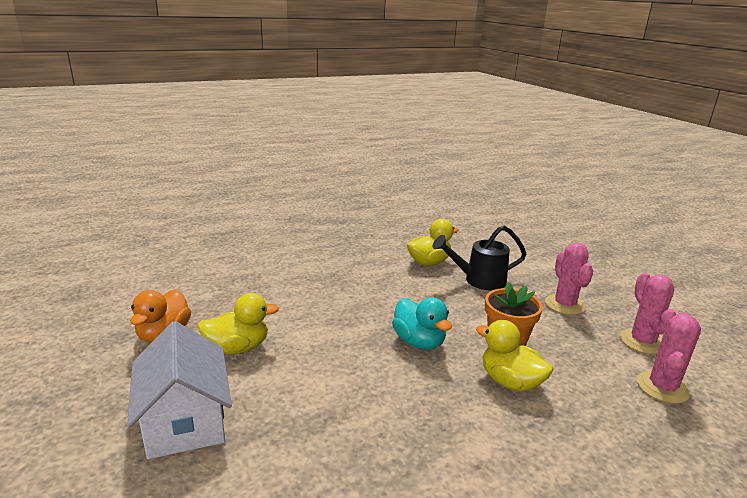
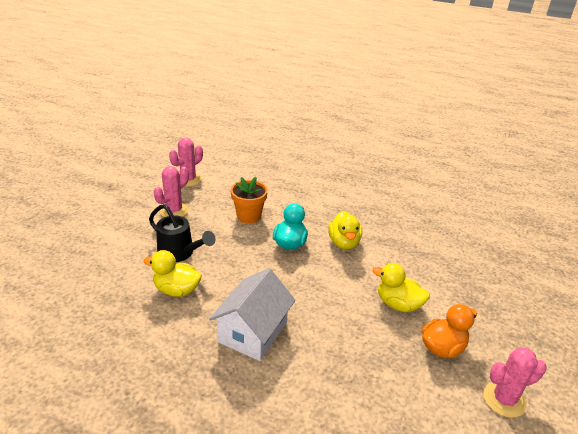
camera: 135 degrees left, 10 degrees up
white house [127,321,232,459] -> white house moved to [209,268,296,361]
yellow duck [476,320,553,391] -> yellow duck moved to [328,211,362,250]
pink cactus [637,312,701,404] -> pink cactus moved to [483,347,547,418]

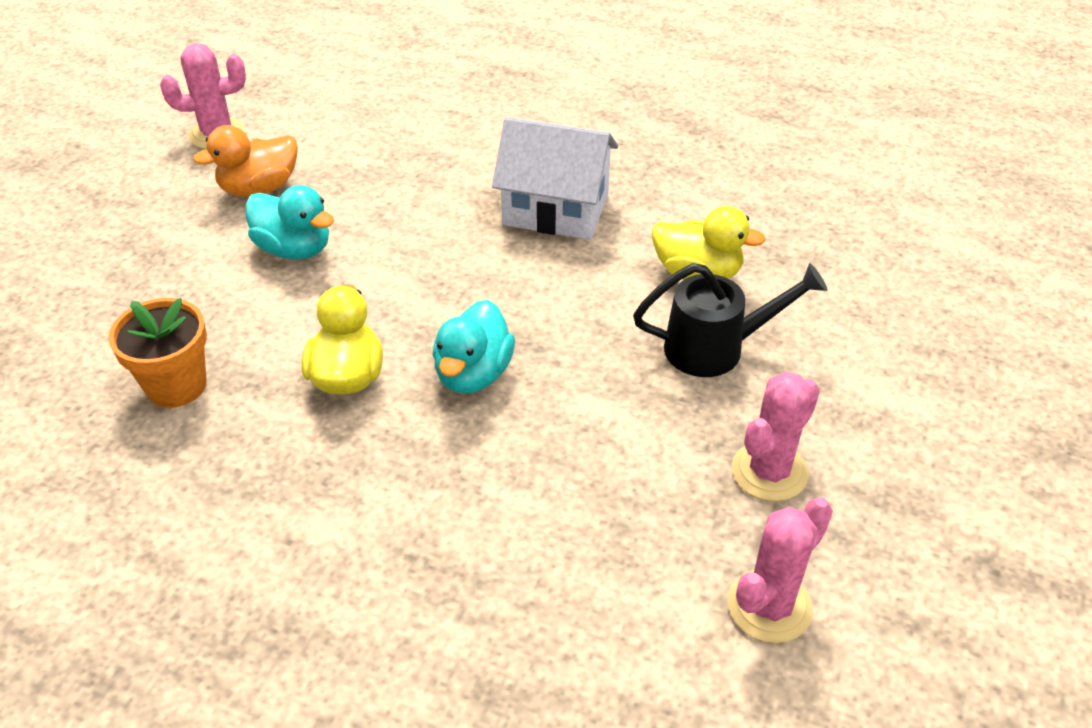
camera: 175 degrees left, 10 degrees up
black watering can [149,204,216,262] -> black watering can turned 135 degrees clockwise [633,263,827,377]
white house [209,268,296,361] -> white house turned 75 degrees clockwise [492,117,618,240]
orange flower pot [231,177,268,224] -> orange flower pot moved to [108,298,207,408]
yellow duck [373,263,430,312] -> turquoise duck [245,185,334,260]

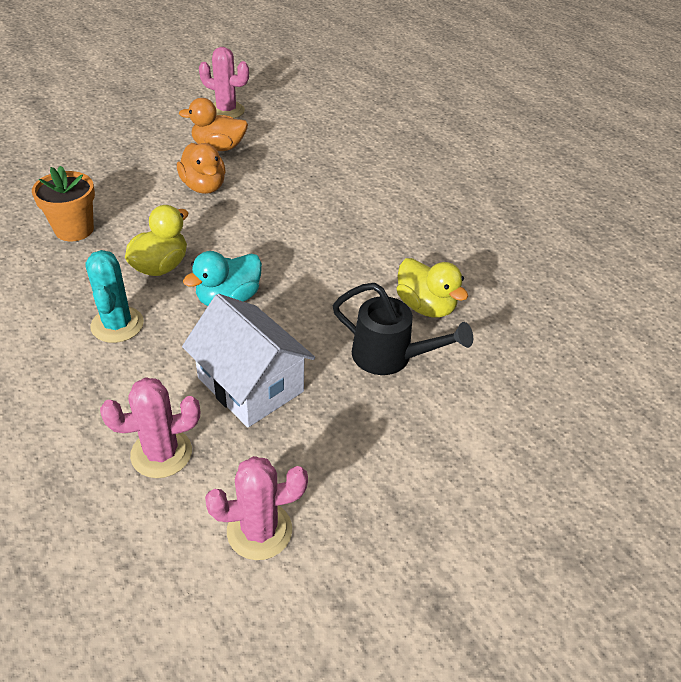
camera: 30 degrees right, 0 degrees up
turquoise duck [245,185,334,260] -> orange duck [177,143,226,194]
white house [492,117,618,240] -> white house moved to [182,294,315,428]
pink cactus [732,372,820,502] -> pink cactus moved to [100,377,200,478]
none -> turquoise cactus [86,250,144,343]

